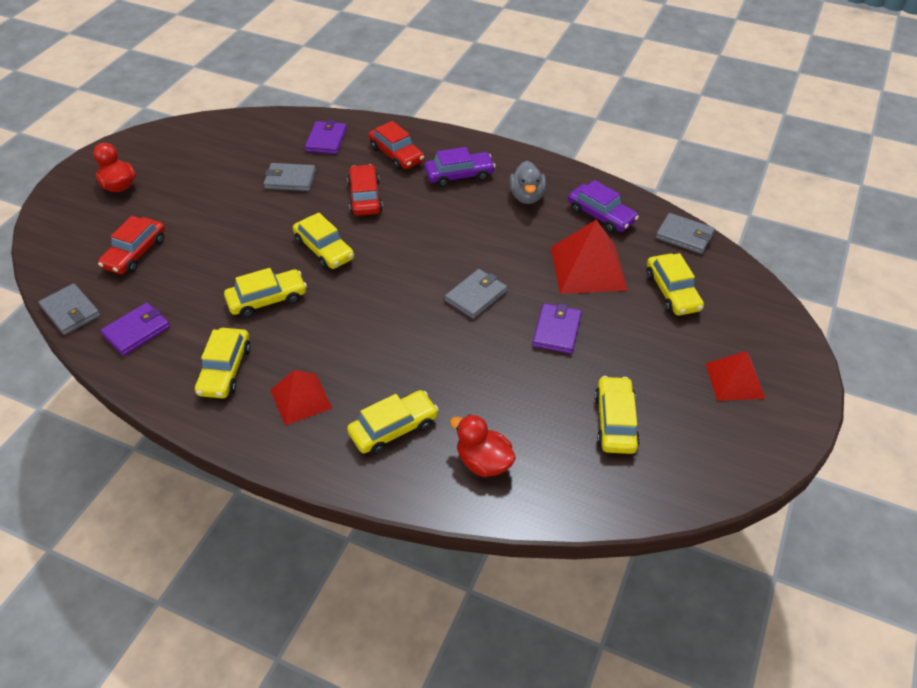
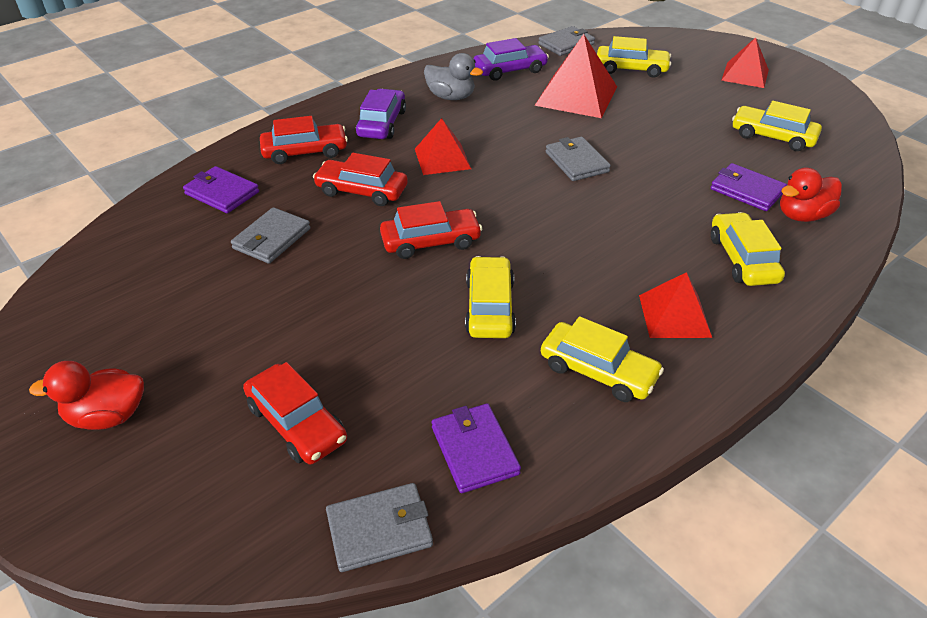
camera: 65 degrees left, 5 degrees down
yellow car [293,213,354,269] -> red car [380,201,482,259]
purple wallet [532,303,582,354] -> purple wallet moved to [711,163,787,211]
none -> red pyramid [415,118,471,175]

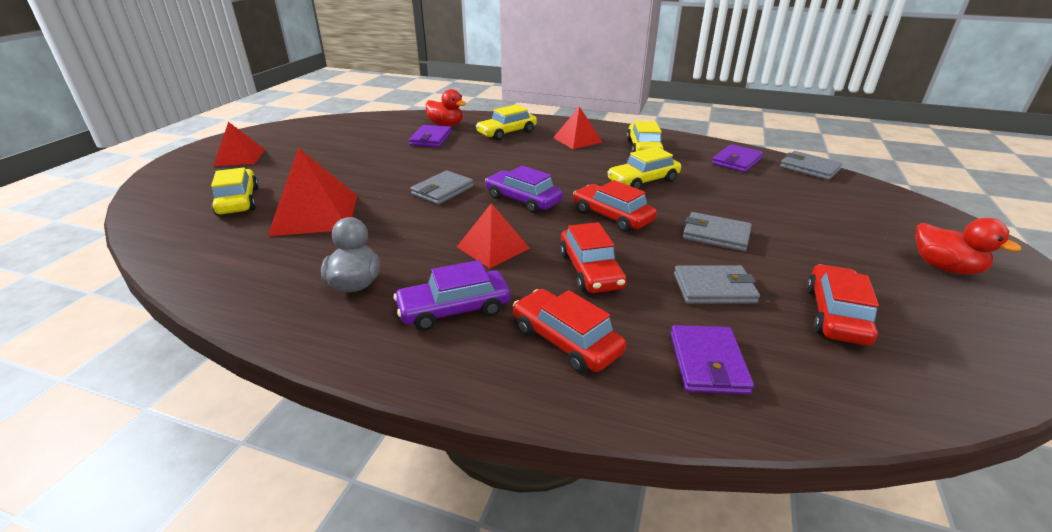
camera: 120 degrees left, 10 degrees down
red car [243,362,347,464] -> red car moved to [806,264,879,346]
purple car [473,38,549,81] -> purple car moved to [485,166,563,213]
grey wallet [538,26,595,56] -> grey wallet moved to [683,212,752,252]
yellow car [732,101,822,151] -> none

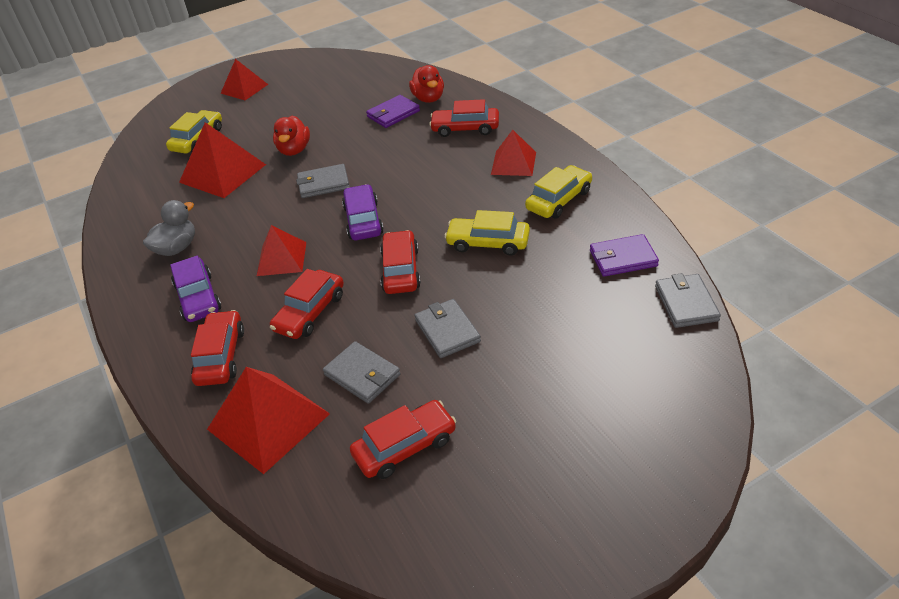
camera: 45 degrees right, 10 degrees up
purple car [394,260,510,330] -> purple car turned 135 degrees counterclockwise [170,256,221,322]
yellow car [476,104,537,140] -> red car [429,99,499,137]
purple wallet [671,325,754,395] -> red pyramid [207,367,330,474]
red duck [915,218,1022,275] -> red duck moved to [273,116,310,156]

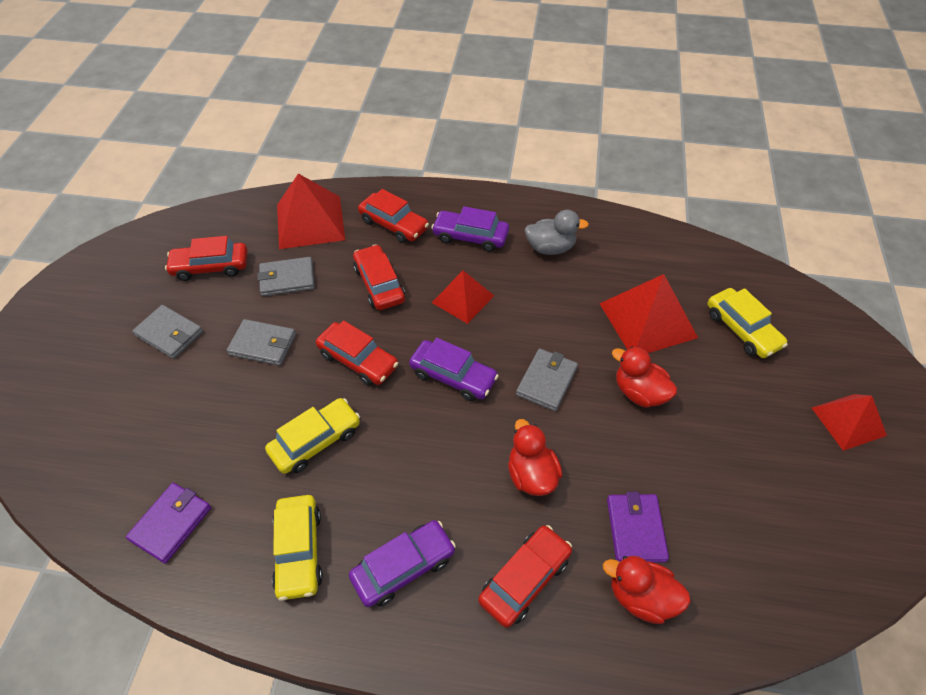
camera: 125 degrees right, 10 degrees up
grey duck [143,200,195,256] -> grey duck turned 75 degrees counterclockwise [524,210,589,255]
red car [350,400,456,479] -> red car turned 75 degrees clockwise [165,236,247,281]
red pyramid [491,130,536,176] -> purple car [349,520,456,607]
grey wallet [655,273,721,328] -> grey wallet moved to [132,305,203,359]
none -> red duck [508,419,563,496]

